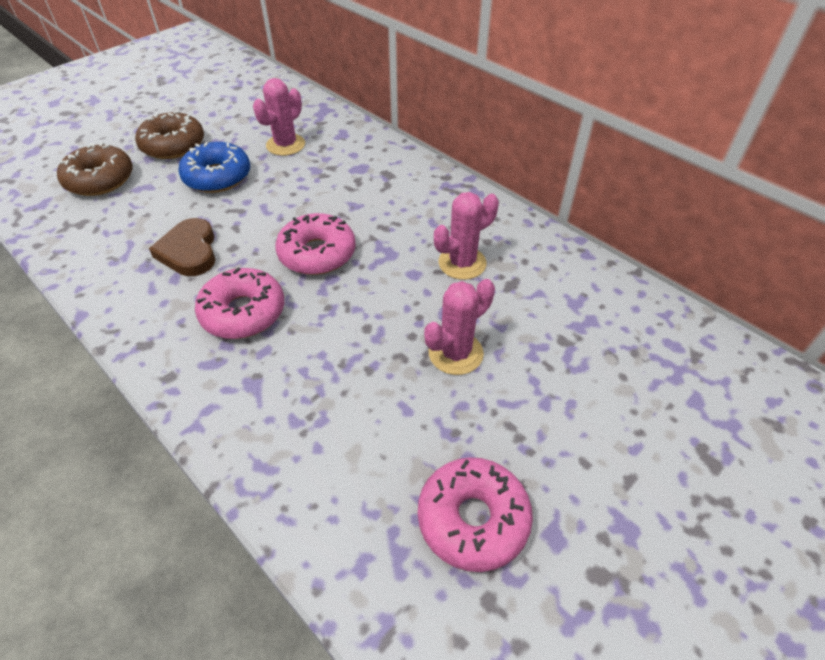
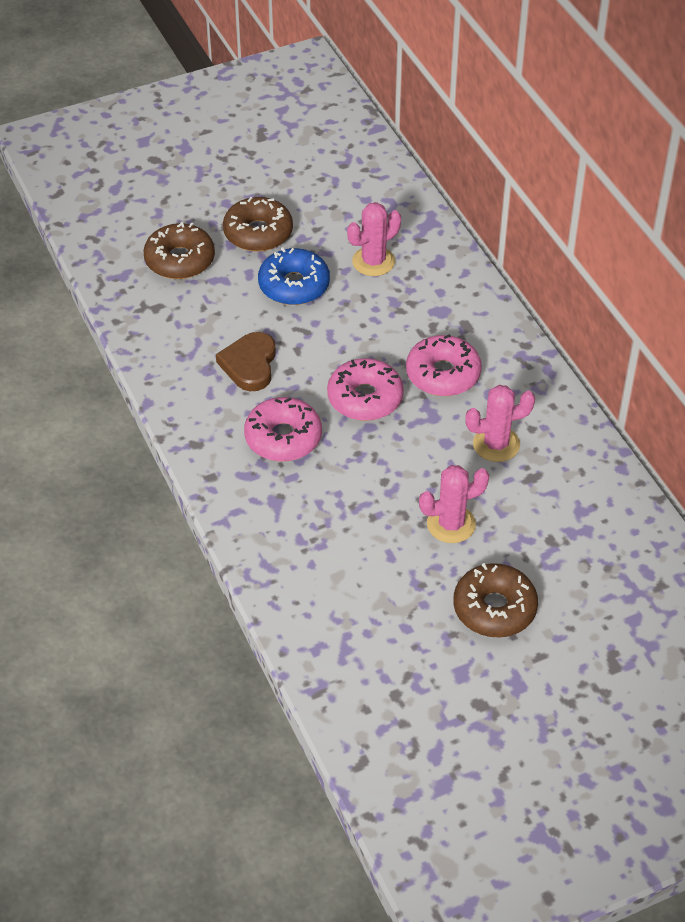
camera: 20 degrees right, 0 degrees up
pink donut [418,457,533,572] -> pink donut moved to [406,334,482,396]
none -> brown donut [453,563,538,637]

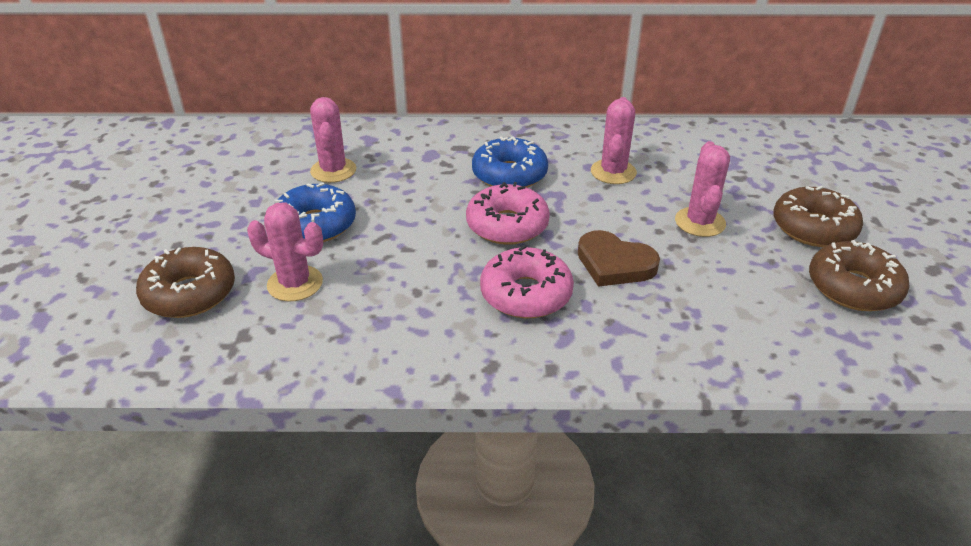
camera: 65 degrees left, 10 degrees down
brown heart [216,332,276,391] -> brown heart moved to [578,230,660,287]
brown donut [223,197,293,252] -> brown donut moved to [809,240,910,311]
pink donut [406,334,482,396] -> blue donut [472,136,548,188]
none -> pink cactus [247,203,323,301]

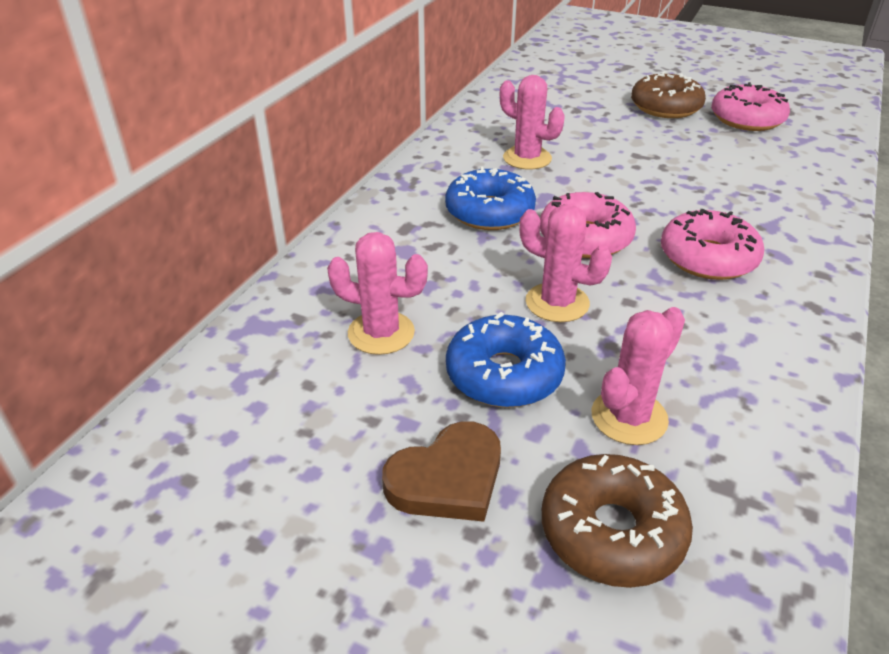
camera: 65 degrees left, 0 degrees up
brown heart [578,230,660,287] -> brown heart moved to [382,421,501,522]
pink cactus [675,141,730,237] -> pink cactus moved to [519,204,612,322]
brown donut [809,240,910,311] -> pink donut [711,82,790,131]

